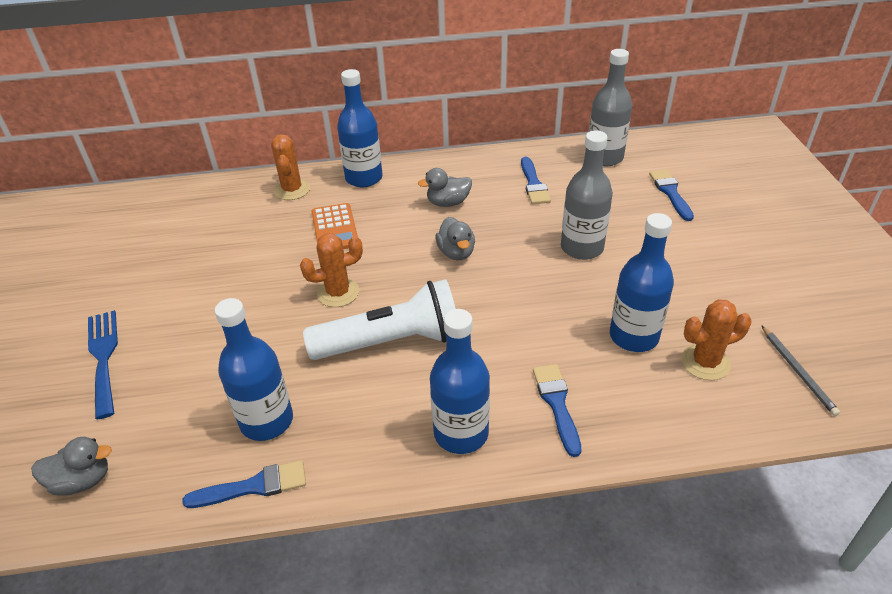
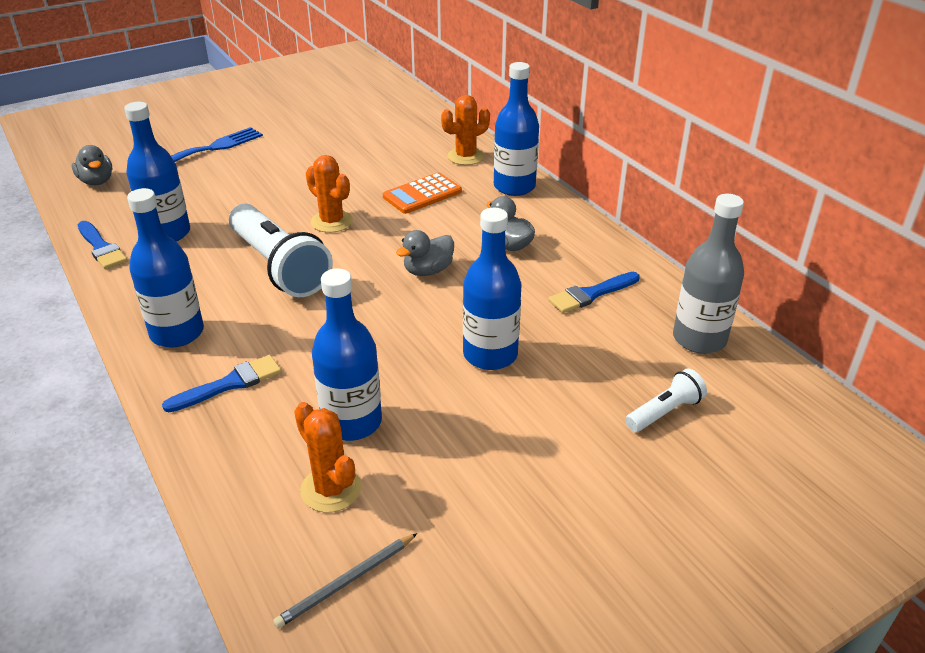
camera: 65 degrees right, 5 degrees down
grey bottle [561,131,613,260] -> blue bottle [463,208,522,370]
blue brush [649,169,694,221] -> white flashlight [625,368,707,432]

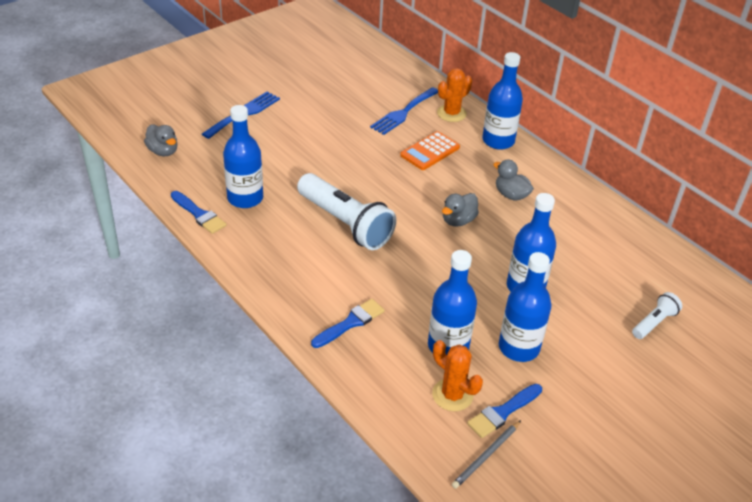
camera: 10 degrees left, 5 degrees up
blue bottle [127,188,204,348] -> blue bottle moved to [499,252,551,362]
orange cactus [306,155,353,233] -> none
blue brush [548,272,640,313] -> blue brush moved to [467,384,542,438]
grey bottle [673,194,744,354] -> none
none -> blue fork [370,87,438,135]

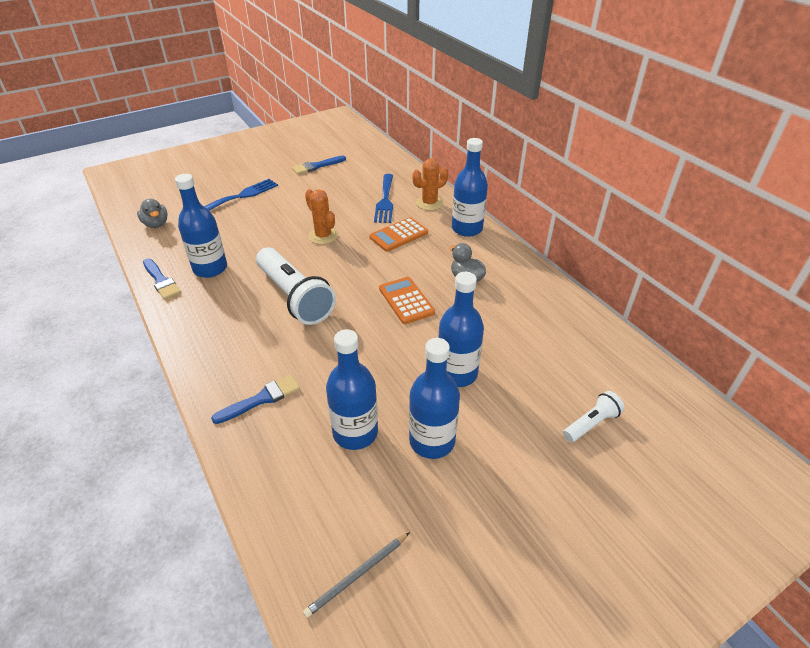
camera: 10 degrees right, 0 degrees up
blue fork [370,87,438,135] -> blue fork turned 45 degrees counterclockwise [374,174,393,223]
orange cactus [432,340,483,412] -> orange cactus moved to [305,189,338,245]
grey duck [442,193,479,227] -> orange calculator [379,277,435,324]
blue brush [467,384,542,438] -> blue brush moved to [292,156,346,175]

